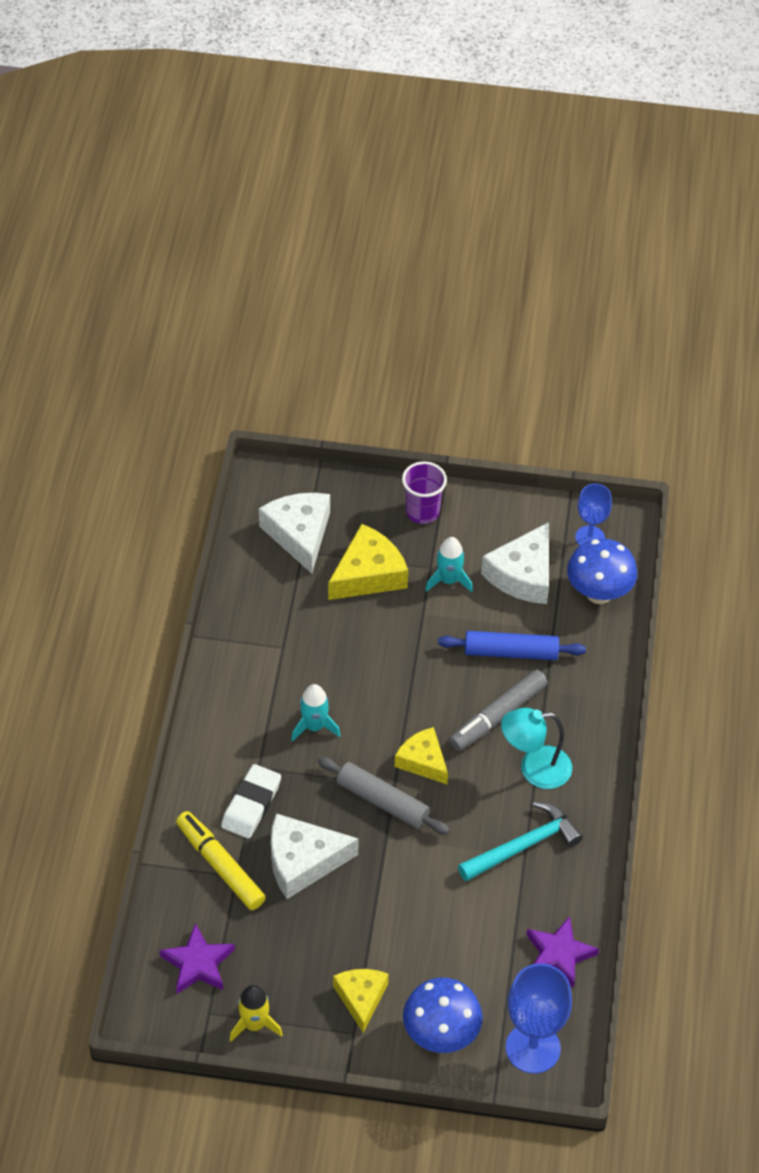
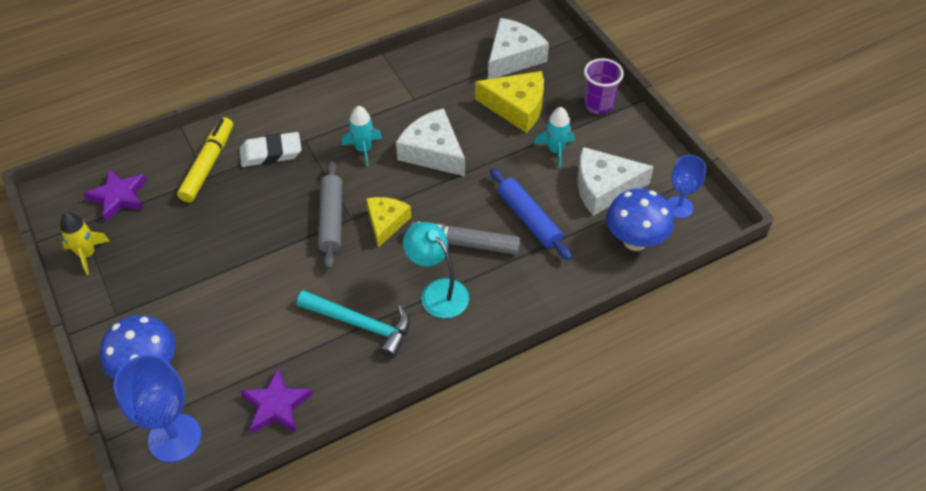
camera: 55 degrees right, 0 degrees up
white cheese [271,814,359,899] -> white cheese moved to [396,108,465,176]
yellow cheese [333,969,389,1033] -> none

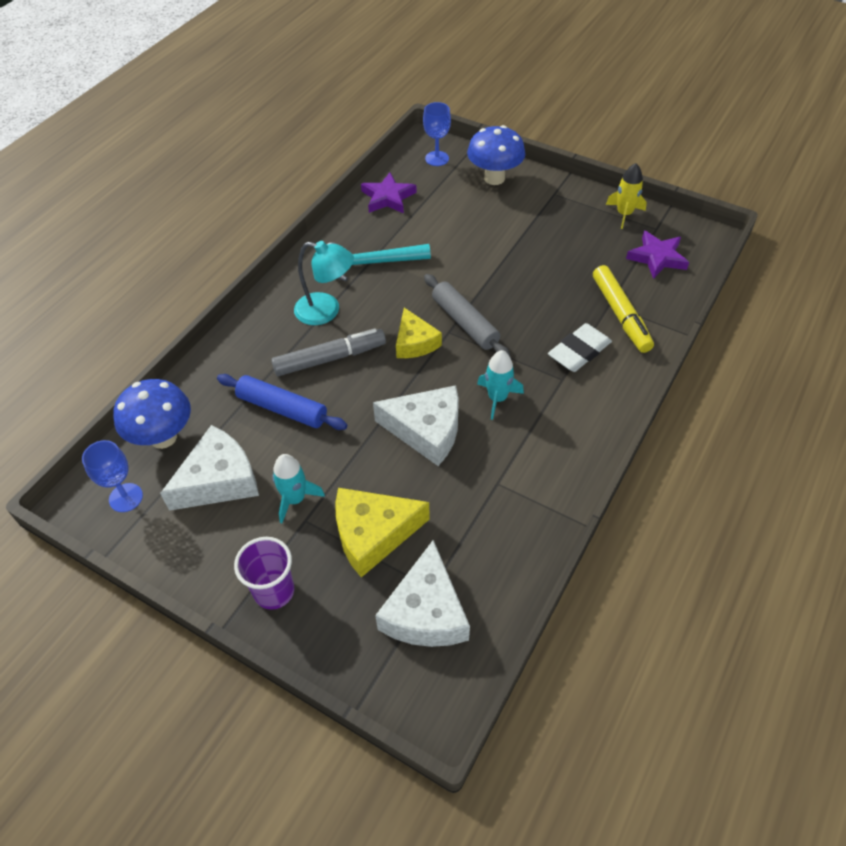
camera: 150 degrees right, 0 degrees up
blue goblet [113,354,202,463] -> blue goblet [423,102,451,166], size x0.62

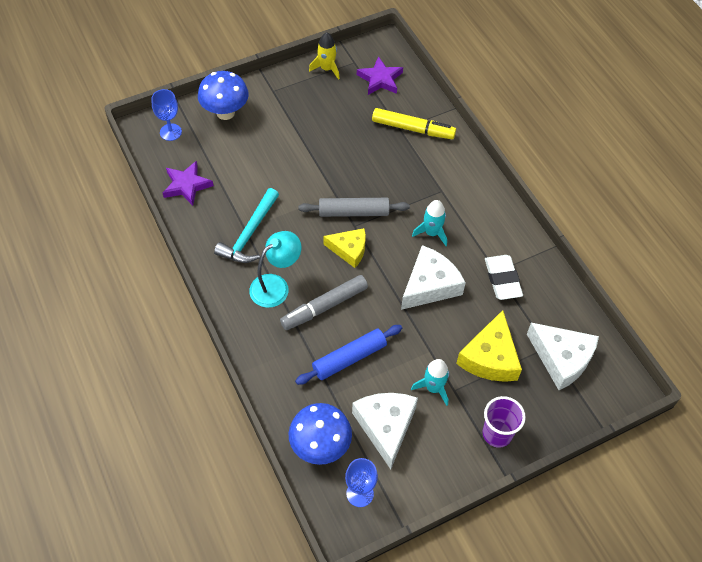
camera: 60 degrees left, 5 degrees up
grey marker [271,328,386,376] -> grey marker turned 135 degrees counterclockwise [280,275,368,330]
white eraser [548,323,612,372] -> white eraser moved to [485,255,523,300]

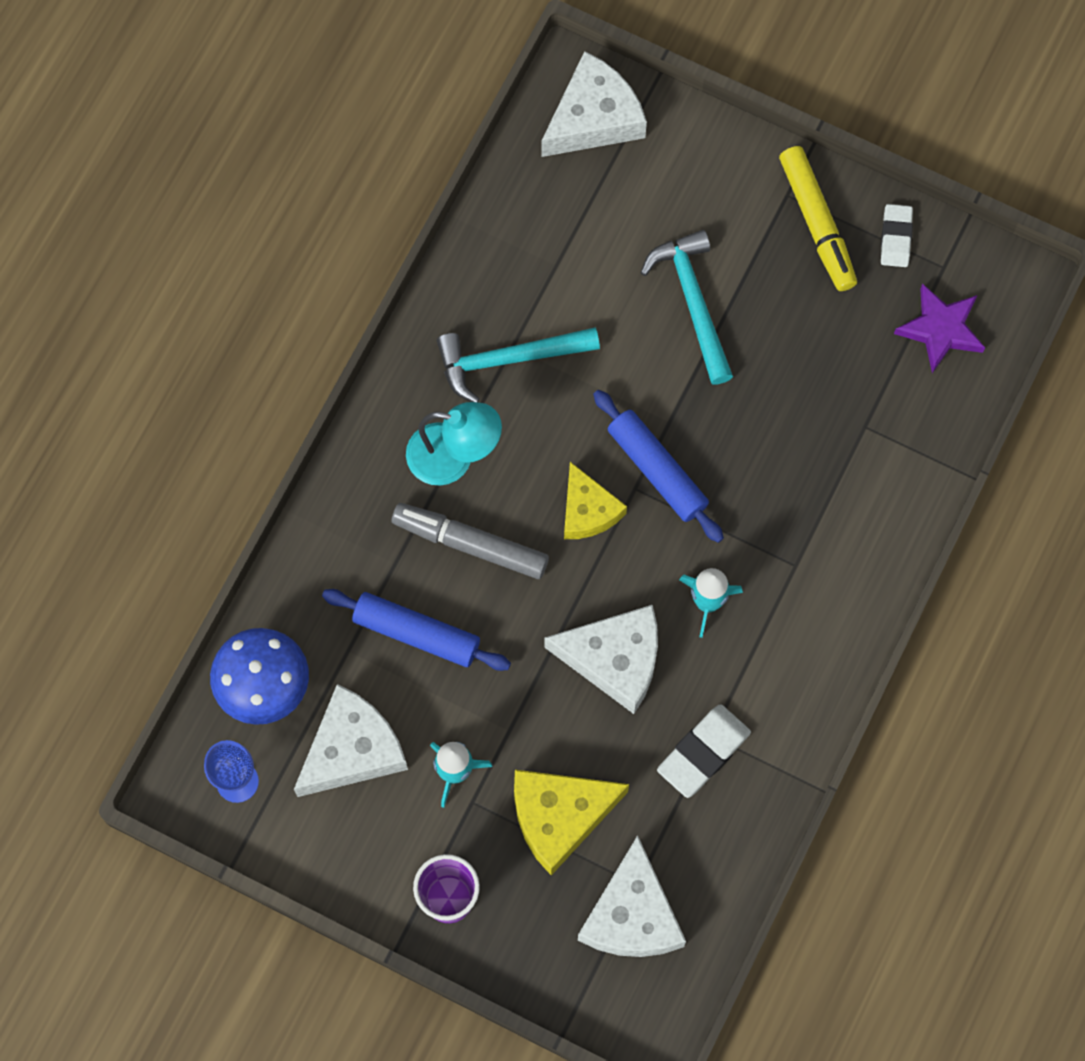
camera: 55 degrees right, 15 degrees up
blue goblet [151,89,182,141] -> white cheese [542,51,647,157]
purple star [163,161,214,206] -> none
blue mushroom [198,71,249,120] -> none
grey rolling pin [298,198,410,217] -> blue rolling pin [593,390,724,543]
yellow rocket [309,32,340,80] -> white eraser [881,204,913,267]
yellow marker [372,108,456,139] -> yellow marker moved to [779,146,857,291]
none -> turquoise hammer [641,230,733,385]

